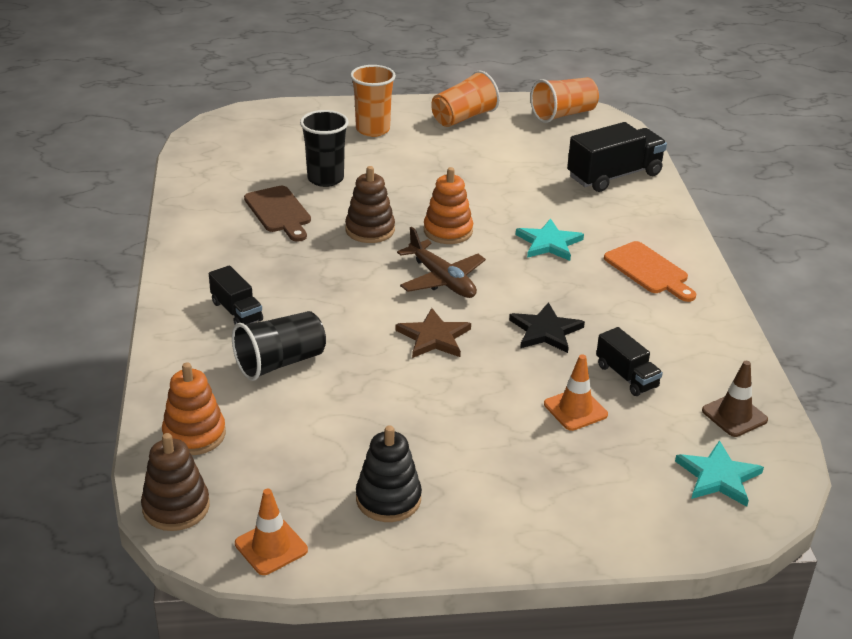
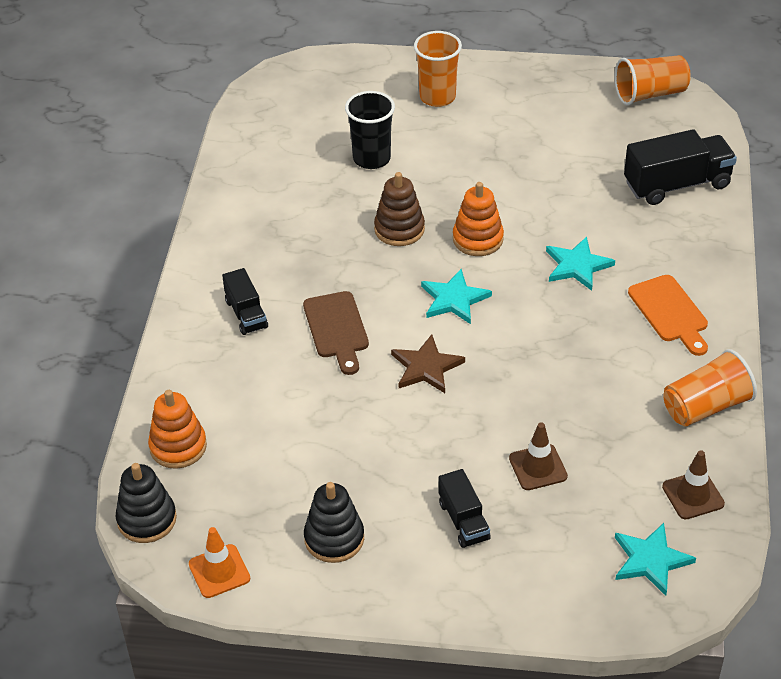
camera: 15 degrees right, 10 degrees up
brown stacking toy [141,433,210,531] -> black stacking toy [115,463,177,543]
black cup [232,311,326,381] -> none
brown cutting board [244,186,311,242] -> brown cutting board moved to [303,291,369,375]
brown plane [397,227,486,298] -> turquoise star [421,269,492,324]
orange cup [431,71,500,127] -> orange cup moved to [663,349,757,427]
black star [509,302,585,353] -> none
orange traffic cone [544,355,608,431] -> brown traffic cone [509,423,568,490]
black truck [596,327,663,396] -> black truck moved to [439,469,491,548]

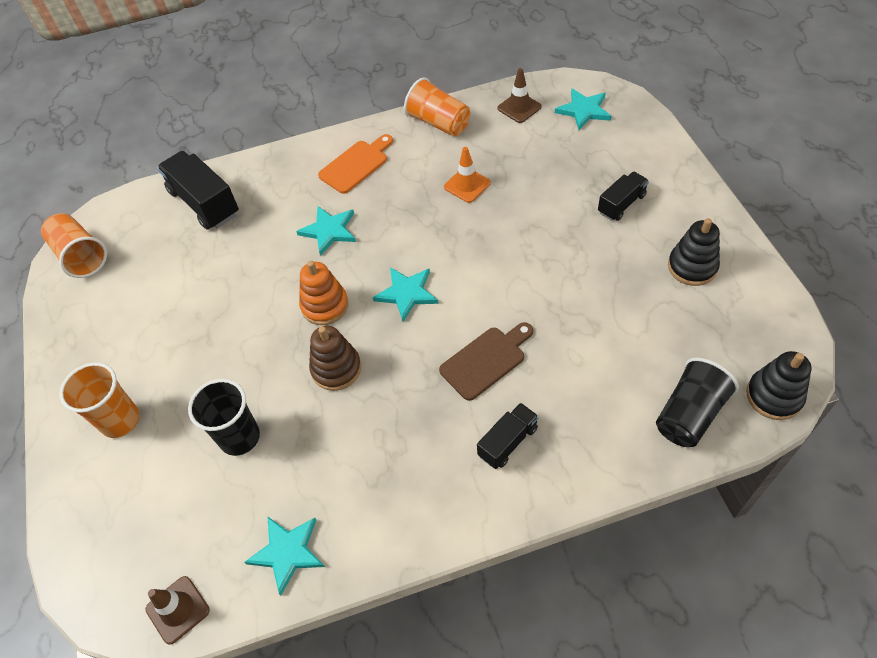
camera: 110 degrees left, 10 degrees up
orange stacking toy [148,390,207,469] -> black cup [656,357,739,447]
orange traffic cone [189,527,250,598] -> orange traffic cone moved to [444,147,491,203]
brown star [391,334,465,393] -> none
brown traffic cone [509,423,568,490] -> brown traffic cone moved to [146,576,210,645]
none -> turquoise star [245,517,325,595]

